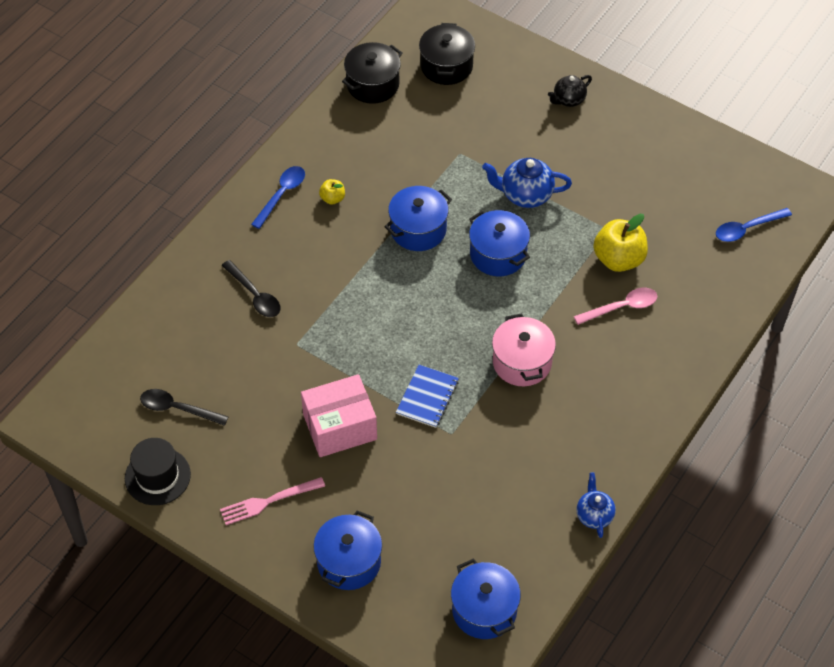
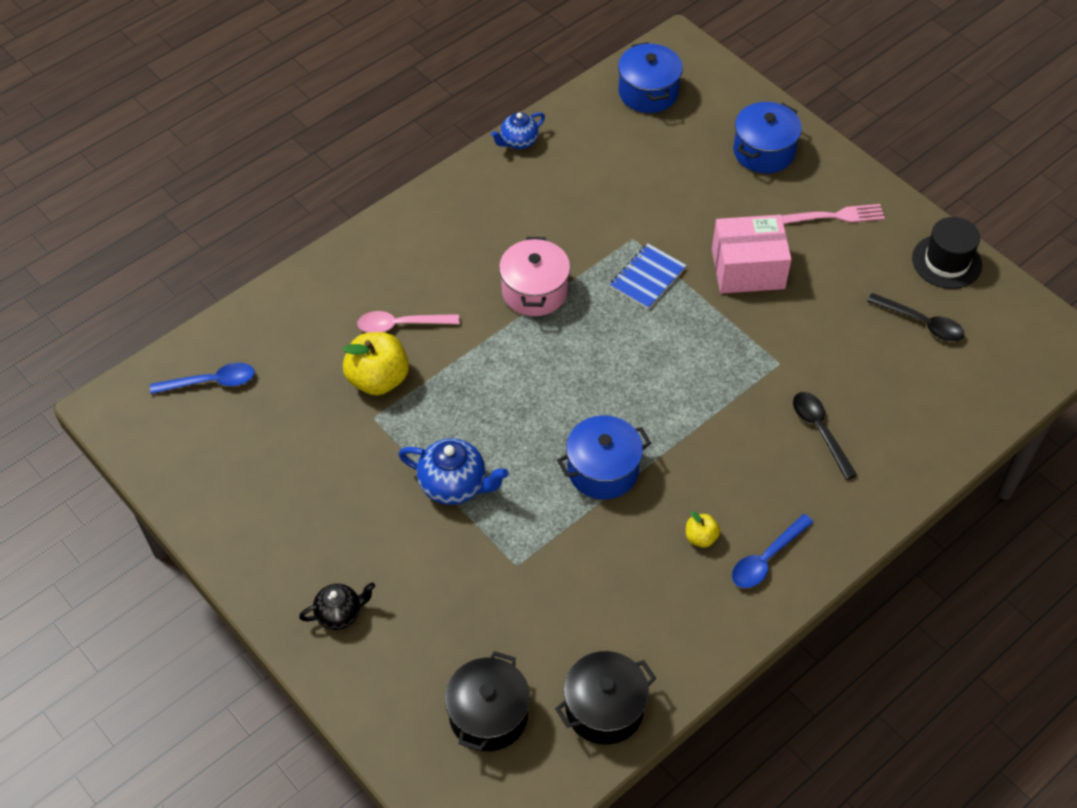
camera: 165 degrees left, 0 degrees up
blue pot [469,210,530,276] -> none
blue teapot [576,472,616,538] -> blue teapot turned 45 degrees clockwise [491,112,545,149]

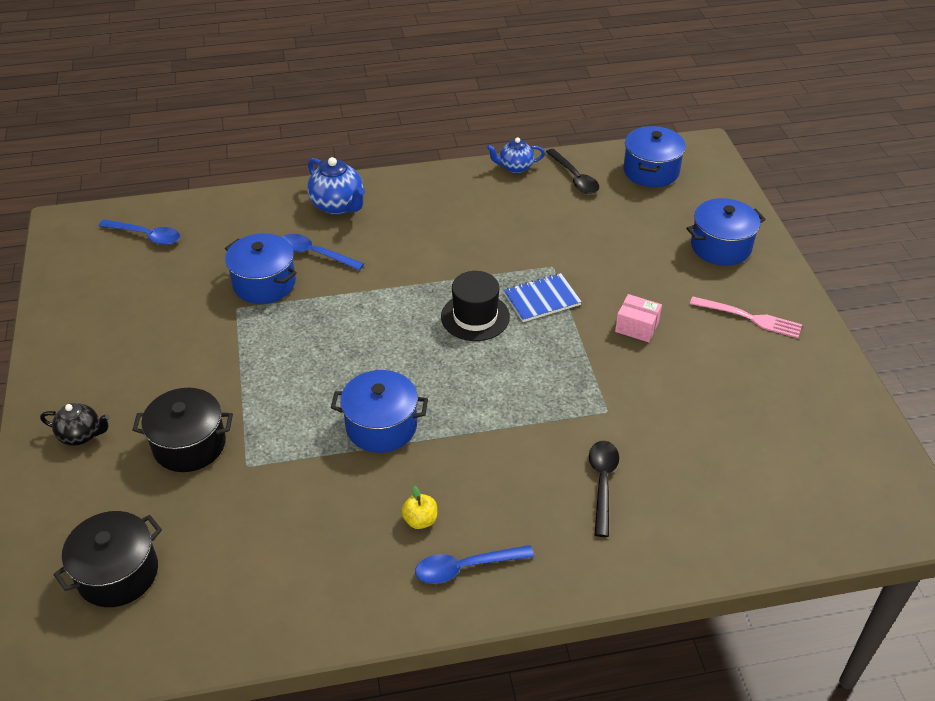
camera: 30 degrees right, 10 degrees down
yellow apple [343,332,409,395] -> blue pot [225,233,297,304]
pink spoon [357,311,459,333] -> blue spoon [282,234,364,271]
blue teapot [399,439,509,505] -> blue teapot moved to [307,157,365,215]
pink pot [499,237,570,316] -> none
black pot [555,651,656,745] -> black pot moved to [132,388,233,472]
pink box [712,215,792,293] -> pink box [615,294,662,342], size x0.54
black spoon [867,293,964,342] -> black spoon moved to [546,149,599,194]
black hat [912,217,982,289] -> black hat moved to [441,271,510,341]

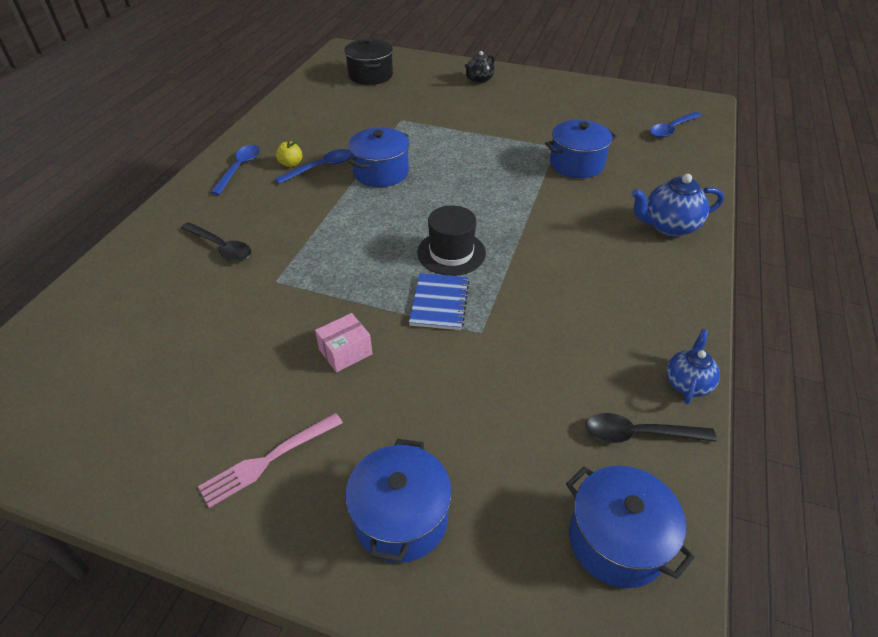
camera: 120 degrees right, 0 degrees up
black pot [132,388,233,472] -> none
blue spoon [282,234,364,271] -> blue spoon moved to [275,149,351,184]

